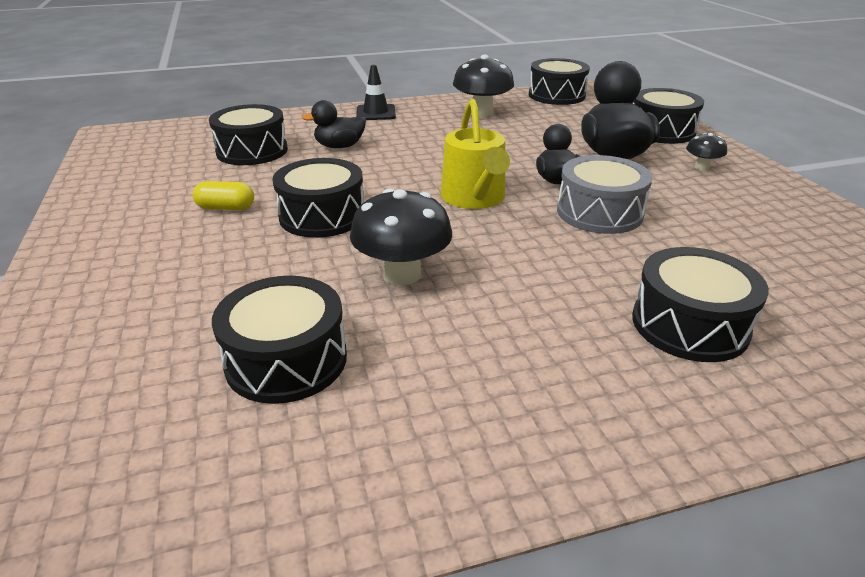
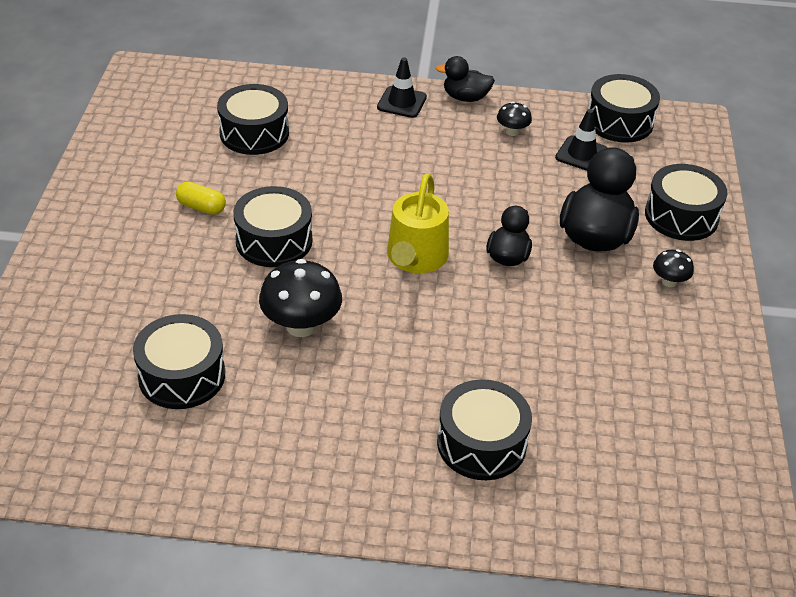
camera: 20 degrees right, 10 degrees up
black duck [302,100,366,148] -> black duck moved to [436,56,495,102]
black mushroom [453,55,514,117] -> black mushroom [497,102,532,136], size x0.52
grey drum [557,155,653,234] -> none
none -> black traffic cone [555,109,608,171]

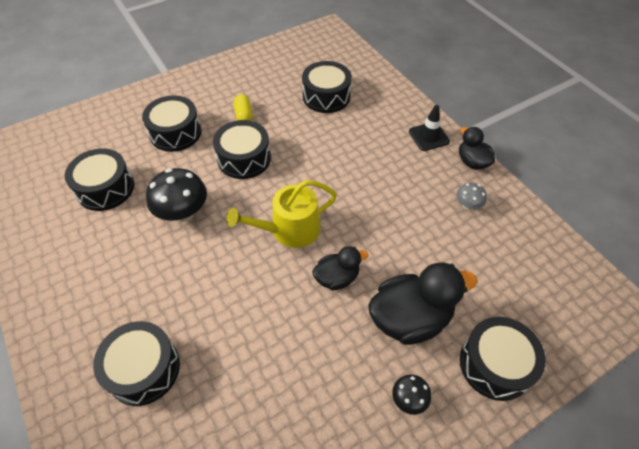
camera: 55 degrees right, 10 degrees up
black mushroom [497,102,532,136] -> grey mushroom [456,183,487,210]
black traffic cone [555,109,608,171] -> none
black drum [588,74,660,143] -> black drum moved to [142,95,202,152]

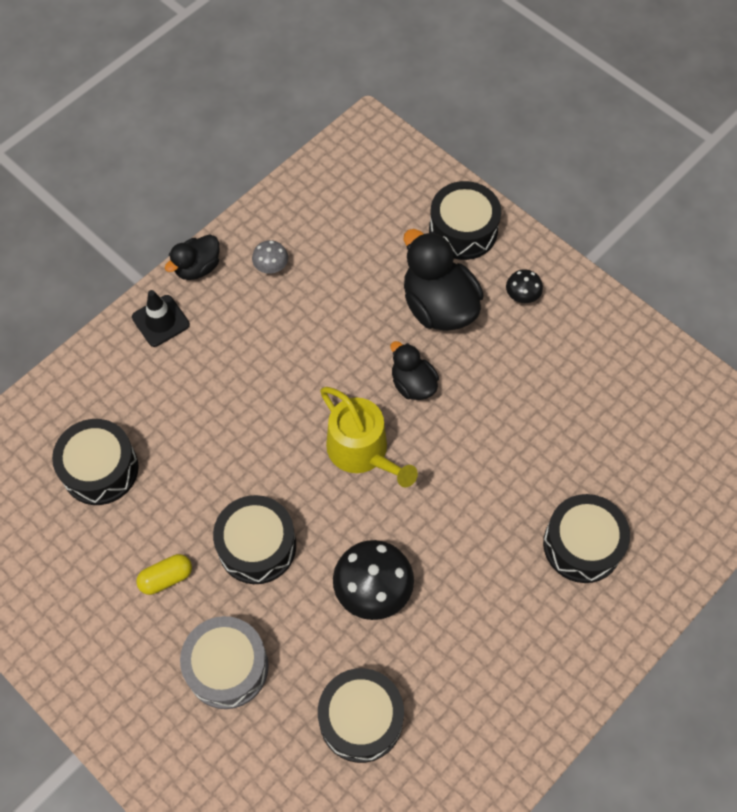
camera: 105 degrees left, 10 degrees up
black drum [142,95,202,152] -> grey drum [180,616,269,709]

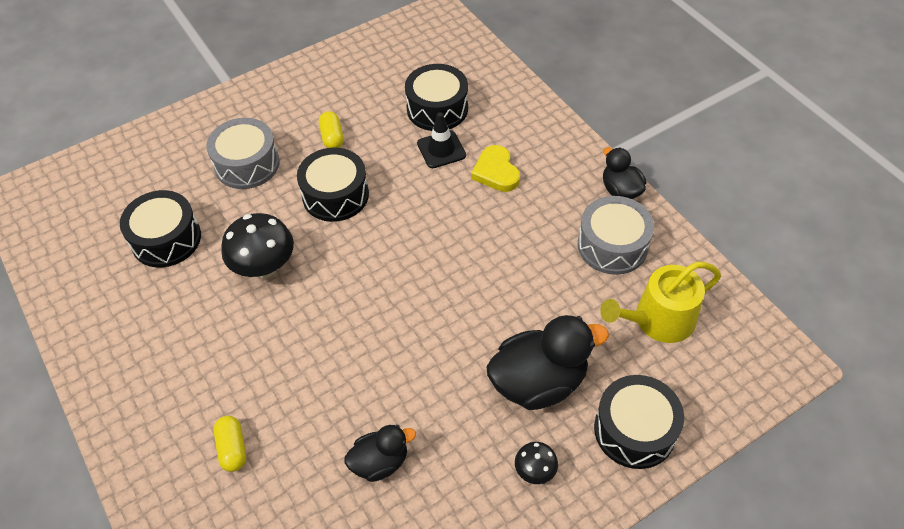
camera: 105 degrees right, 10 degrees down
black traffic cone [132,290,190,347] -> black traffic cone moved to [417,112,466,168]
grey mushroom [252,240,288,274] -> grey drum [578,196,654,275]
yellow watering can [320,387,418,487] -> yellow watering can moved to [600,262,721,343]
black duck [391,341,439,400] -> black duck moved to [345,425,416,482]
black drum [543,494,630,583] -> yellow capsule [213,416,246,472]
none -> yellow heart [471,145,520,192]

